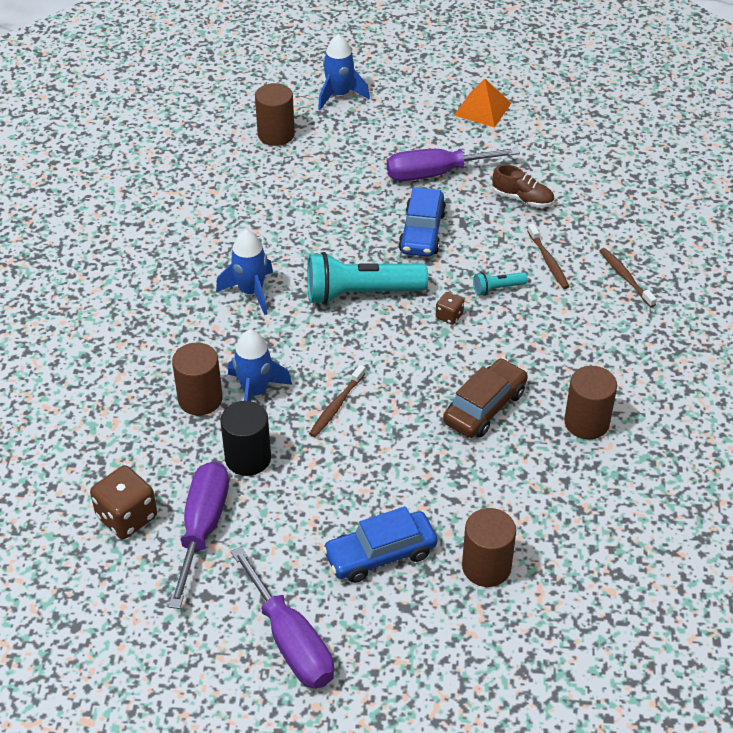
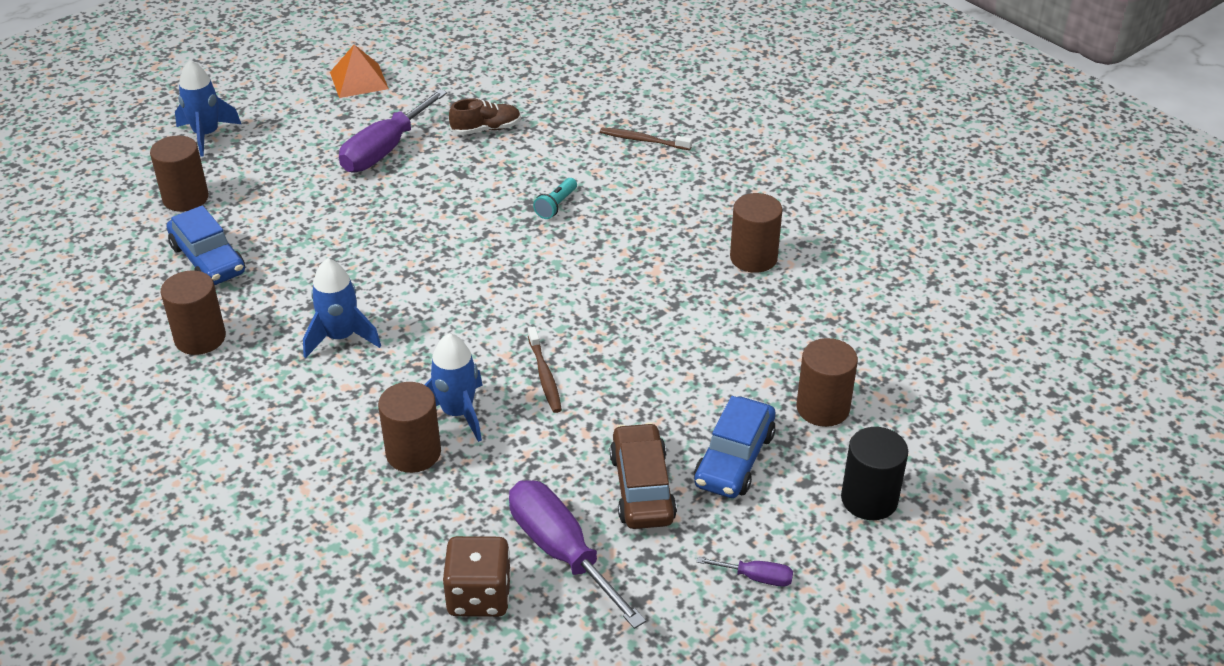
camera: 45 degrees left, 5 degrees down
black cylinder [220,401,271,476] -> black cylinder moved to [841,427,908,520]
purple screwdriver [230,546,334,689] -> purple screwdriver [697,557,793,587], size x0.46
turquoise flashlight [307,252,428,305] -> none
blue car [398,187,446,257] -> blue car moved to [167,205,245,285]
brown dice [436,292,464,325] -> none
brown car [443,358,528,438] -> brown car moved to [610,423,677,529]
brown toothbrush [527,224,569,289] -> none
none -> brown cylinder [160,270,226,355]

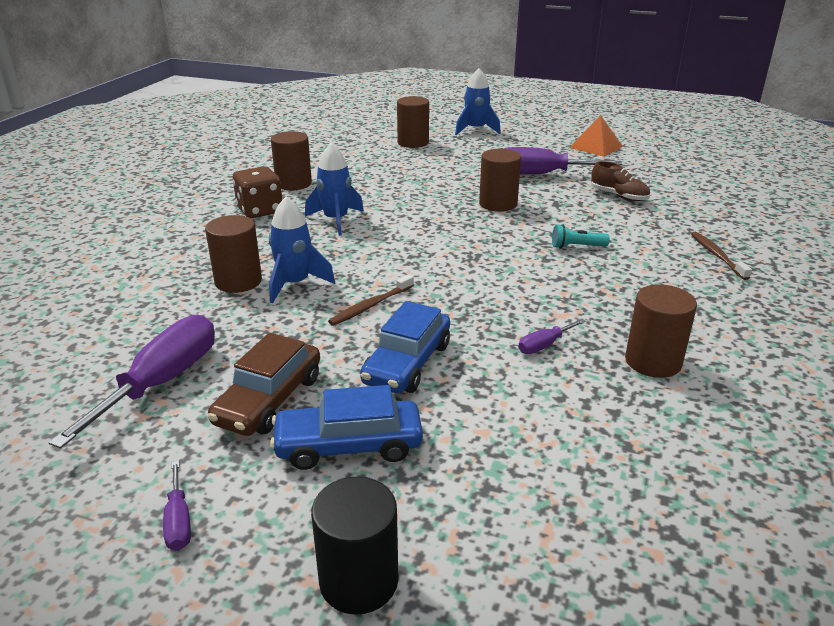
camera: 60 degrees right, 10 degrees down
blue car [167,205,245,285] -> blue car moved to [360,301,450,393]
brown dice [443,536,511,617] -> brown dice moved to [233,166,282,218]
brown car [610,423,677,529] -> brown car turned 150 degrees clockwise [207,333,320,436]
brown cylinder [796,338,858,427] -> brown cylinder moved to [479,149,521,212]
none -> purple screwdriver [518,319,586,354]

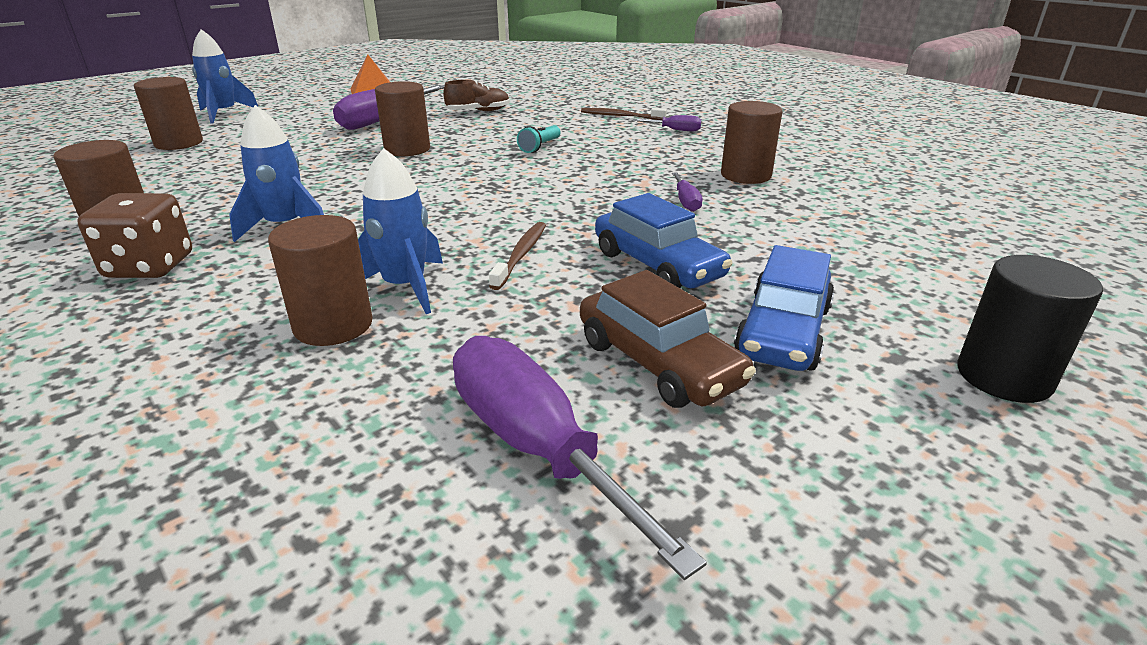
camera: 60 degrees left, 0 degrees up
purple screwdriver [163,460,191,551] -> purple screwdriver moved to [633,115,701,131]
brown toothbrush [328,274,414,326] -> brown toothbrush turned 150 degrees counterclockwise [489,222,546,290]

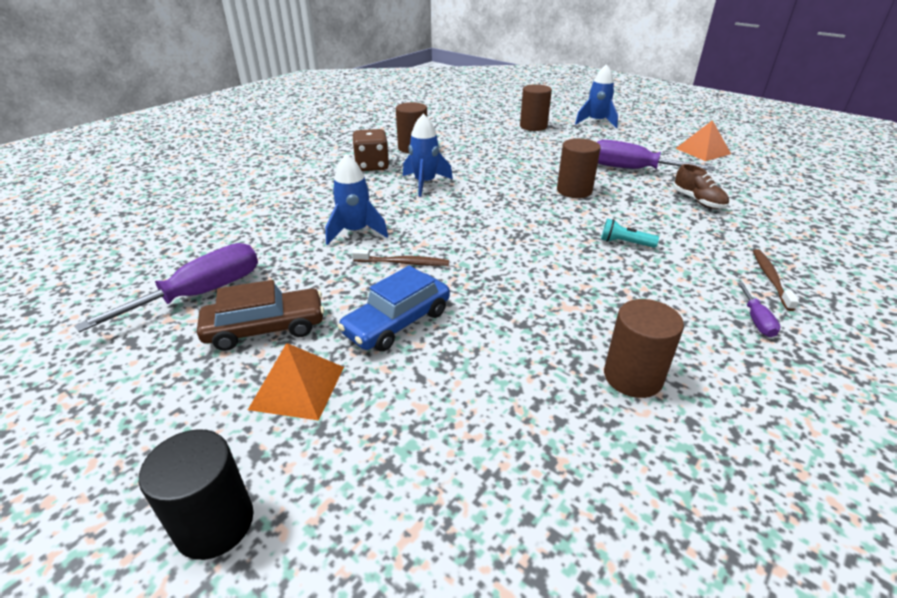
camera: 80 degrees right, 5 degrees up
brown cylinder [268,215,373,346] -> none
brown car [580,270,756,408] -> brown car turned 150 degrees counterclockwise [197,280,324,351]
purple screwdriver [672,173,703,212] -> none
blue car [734,245,834,371] -> orange pyramid [248,343,344,421]

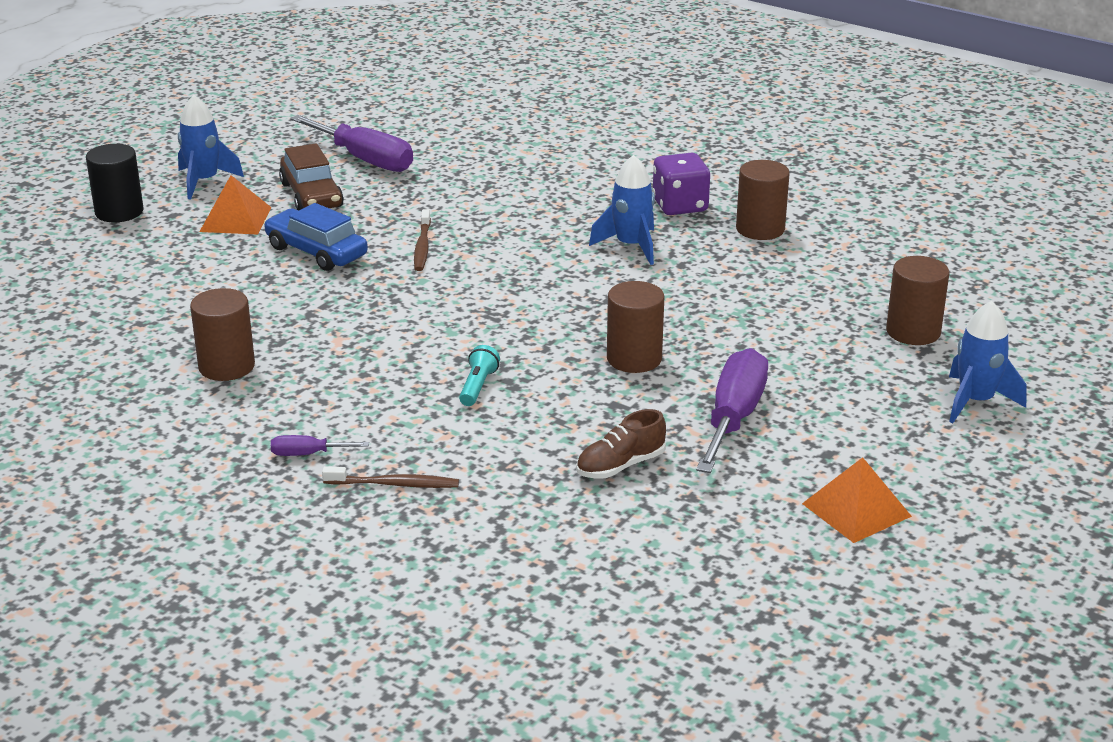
camera: 85 degrees right, 5 degrees down
blue rocket [325,154,388,245] -> blue rocket moved to [178,95,244,199]
brown dice [352,129,389,171] -> purple dice [653,153,710,215]

